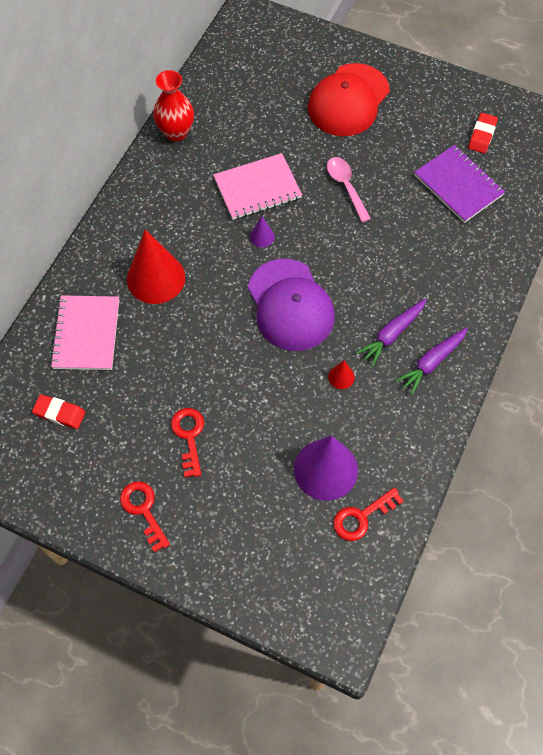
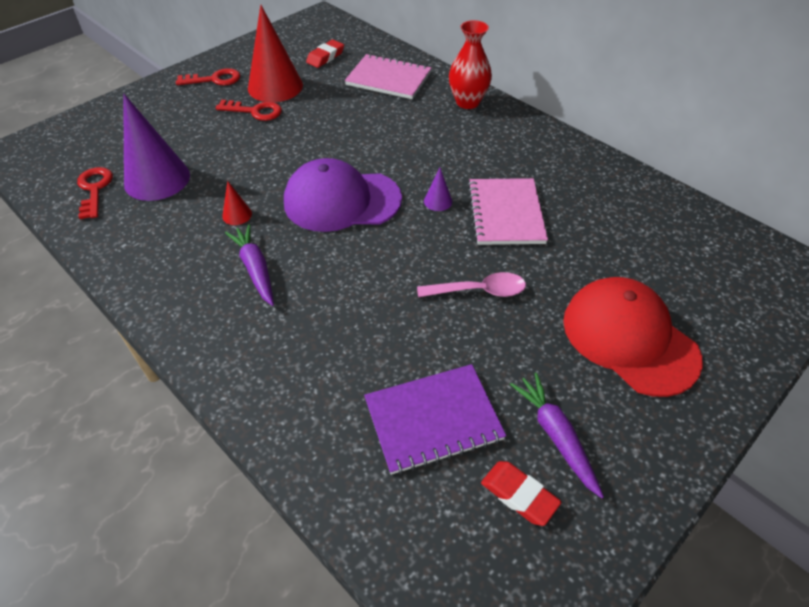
camera: 110 degrees right, 15 degrees down
red cone [127,229,185,304] -> red cone moved to [248,5,303,102]
red vase [153,70,194,142] -> red vase moved to [449,20,492,109]
purple carrot [395,327,468,395] -> purple carrot moved to [510,373,604,499]

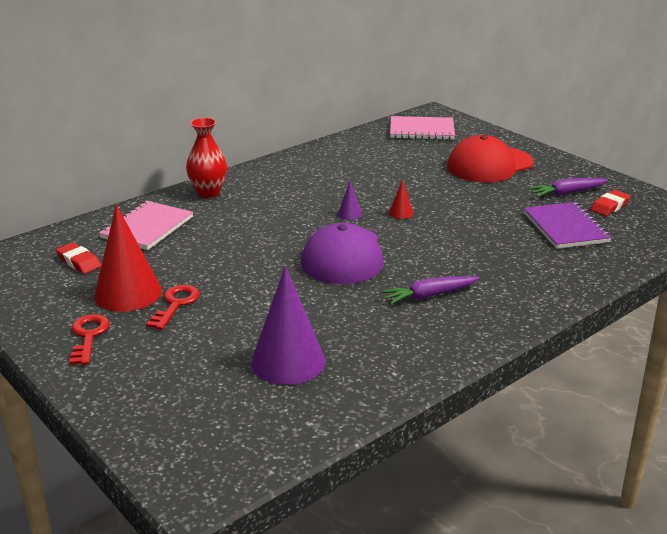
camera: 85 degrees left, 20 degrees down
red key [77,167,113,219] -> none
red cone [222,181,252,225] -> red cone moved to [389,180,413,219]
pink spoon [417,272,526,297] -> none
pink notebook [468,178,548,245] -> pink notebook moved to [390,116,455,140]

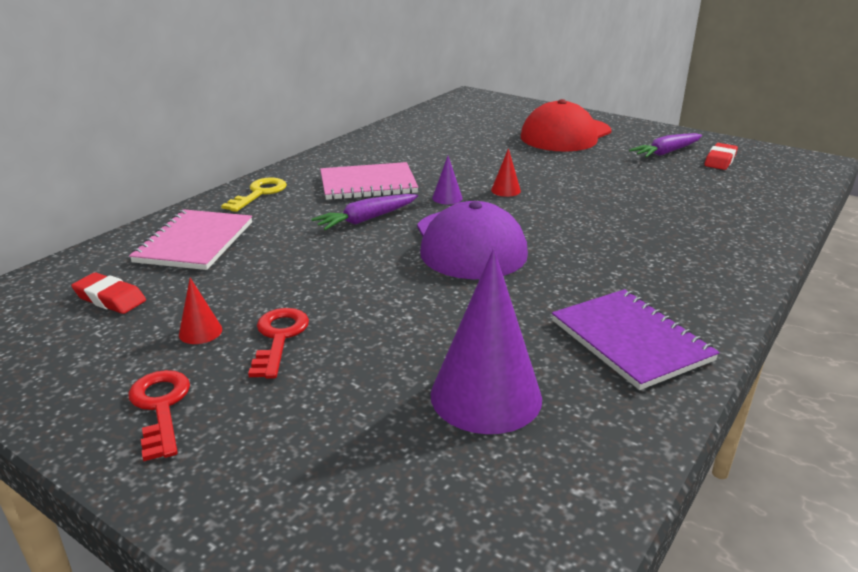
camera: 15 degrees left, 0 degrees up
red cone [94,204,162,312] -> red cone [179,278,222,344], size x0.43
red vase [186,118,227,198] -> yellow key [221,177,287,212]
purple carrot [381,276,480,304] -> purple carrot moved to [311,194,418,230]
pink notebook [390,116,455,140] -> pink notebook moved to [320,162,418,200]
purple notebook [523,202,612,249] -> purple notebook moved to [552,289,720,390]

